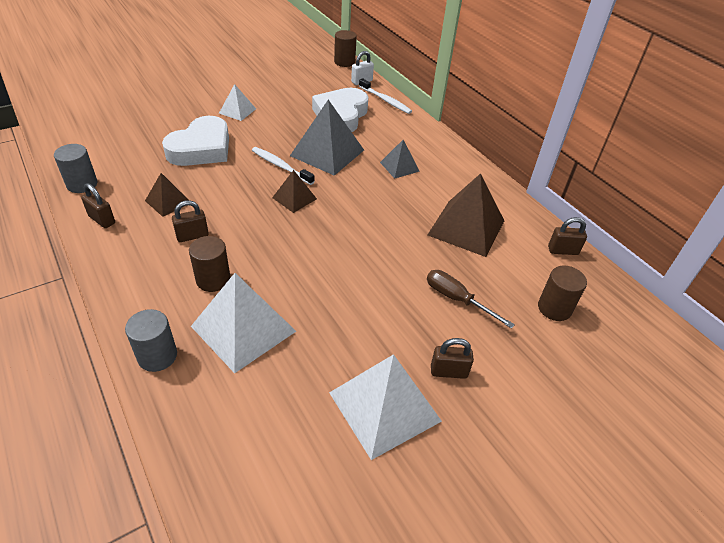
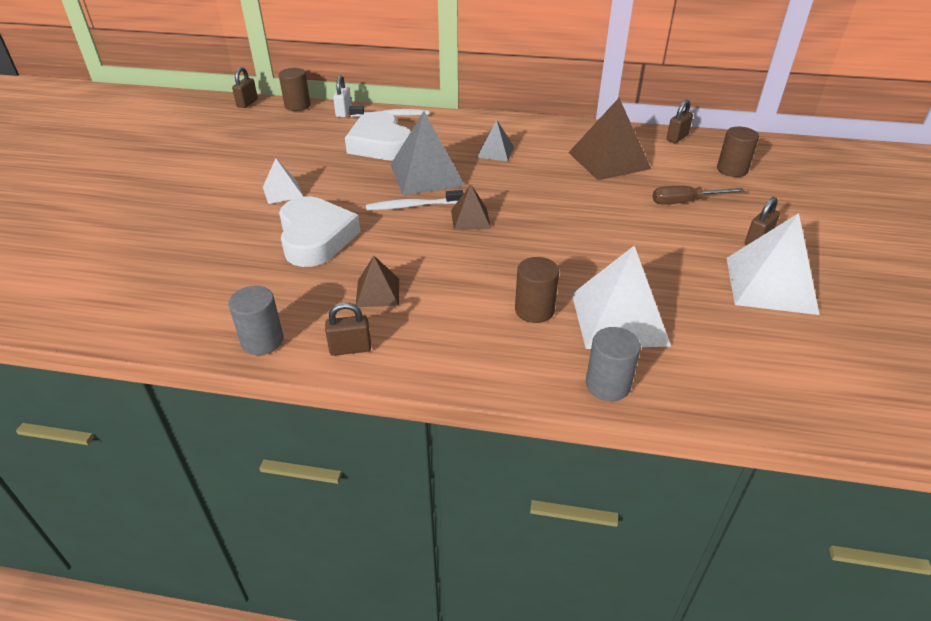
camera: 45 degrees left, 5 degrees down
brown padlock [172,200,209,242] -> brown padlock moved to [232,67,258,108]

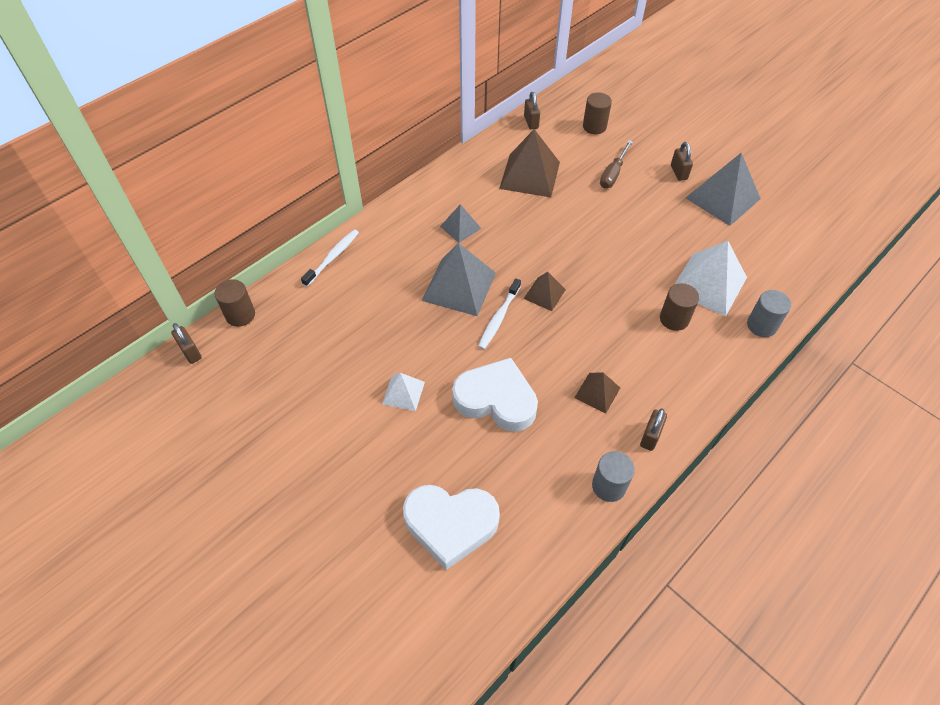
camera: 55 degrees left, 15 degrees up
white padlock [333,75,352,117] -> none
white heart [345,111,411,160] -> white heart moved to [403,485,500,570]
white pyramid [727,213,820,315] -> grey pyramid [686,153,761,226]

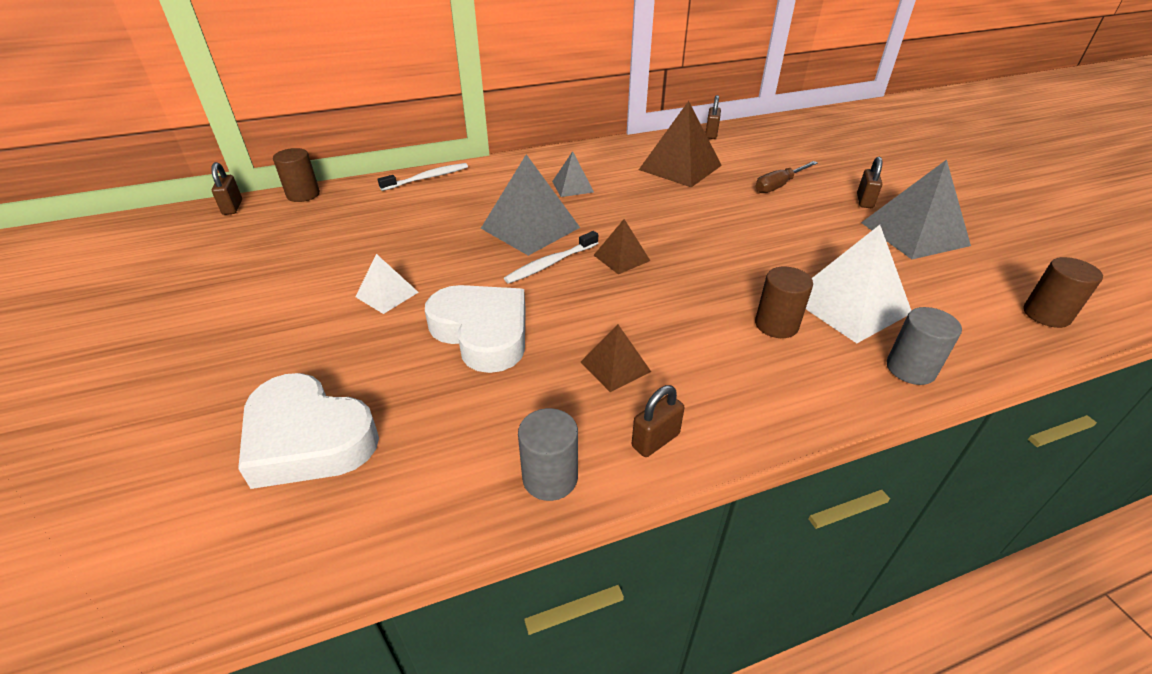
camera: 25 degrees right, 15 degrees down
brown cylinder [583,92,612,134] -> brown cylinder moved to [1023,257,1103,328]

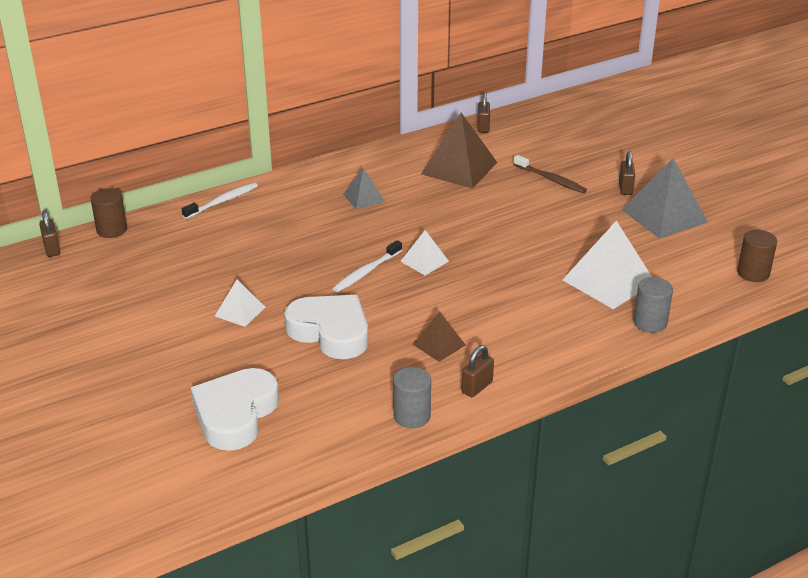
camera: 10 degrees left, 5 degrees down
white heart [238,373,379,489] -> white heart turned 90 degrees clockwise [191,368,279,451]
grey pyramid [481,154,580,256] -> none
brown pyramid [594,219,650,274] -> white pyramid [400,230,449,275]
brown screwdriver [755,161,818,193] -> brown toothbrush [513,155,587,193]
brown cylinder [755,266,813,338] -> none

